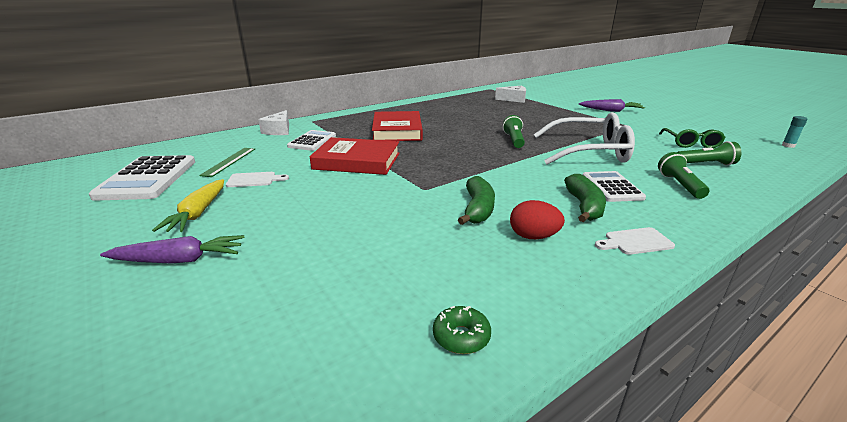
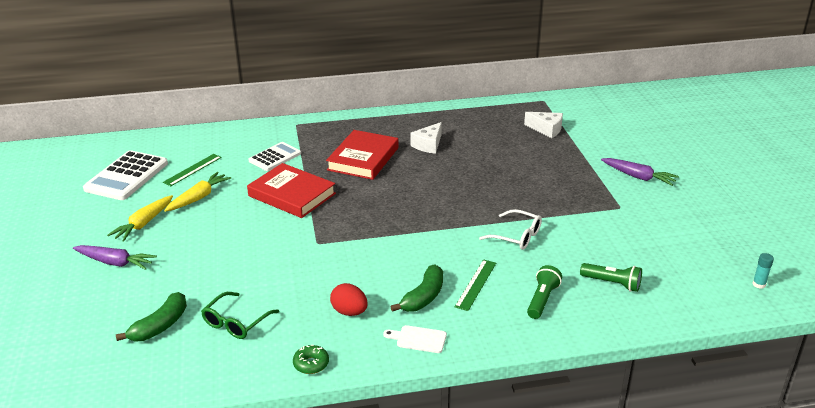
camera: 25 degrees right, 5 degrees up
white cutting board [226,172,289,187] -> yellow carrot [164,172,231,212]
white cheese [258,110,289,135] -> white cheese moved to [410,122,442,154]
green donut [433,306,491,354] -> green donut moved to [293,345,329,374]
green banana [458,176,495,225] -> green banana moved to [116,292,187,342]
green flashlight [503,115,525,148] -> none
white glasses [534,112,635,164] -> white glasses [479,209,542,250], size x0.57
white calculator [583,171,646,202] -> green ruler [455,259,496,311]
green glasses [659,128,726,148] -> green glasses moved to [201,292,279,339]

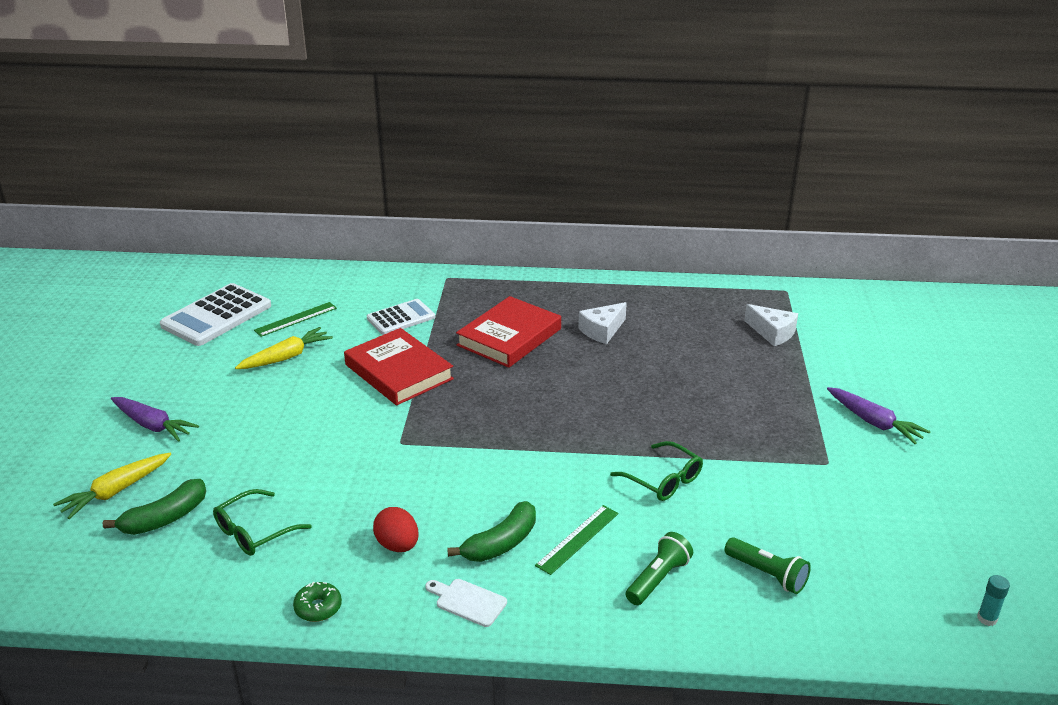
camera: 15 degrees right, 0 degrees up
yellow carrot [107,195,173,242] -> yellow carrot moved to [53,453,171,519]
white glasses [479,209,542,250] -> green glasses [610,441,703,501]

